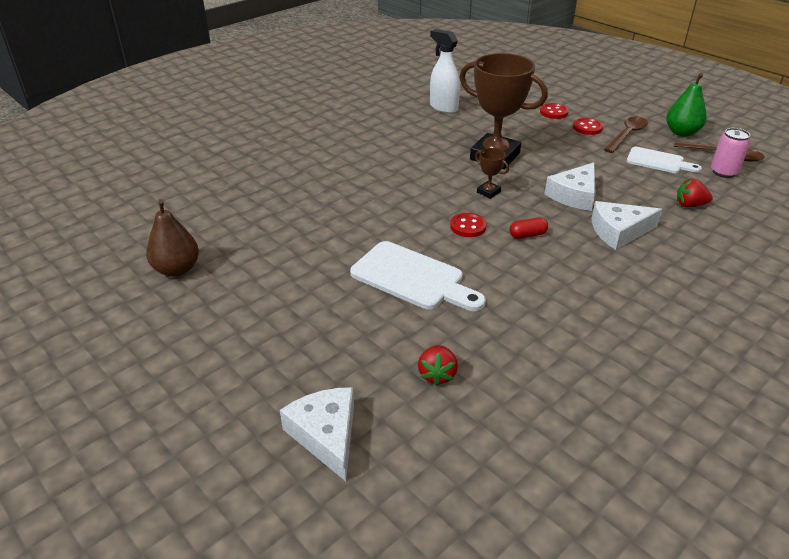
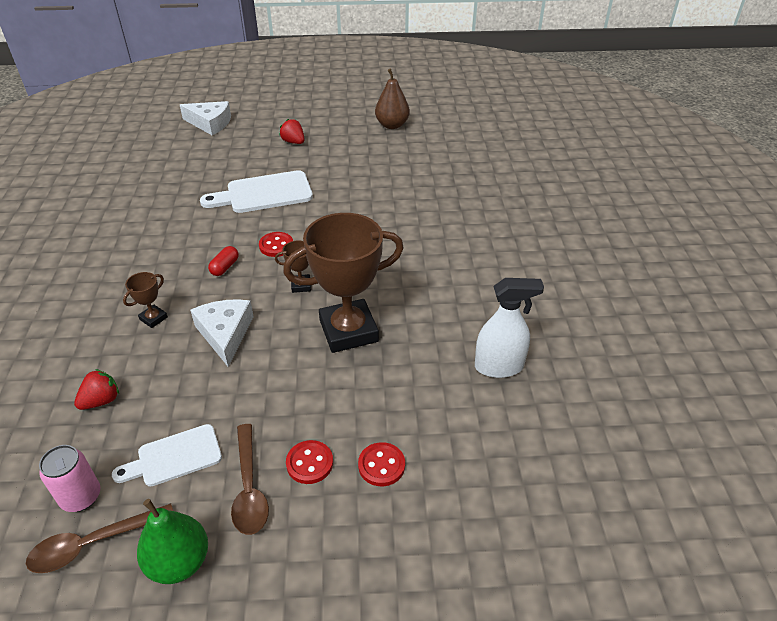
camera: 130 degrees right, 5 degrees up
red strawberry [418,345,458,386] -> red strawberry moved to [279,119,305,144]
white cheese [591,201,662,250] -> brown trophy [123,272,168,328]

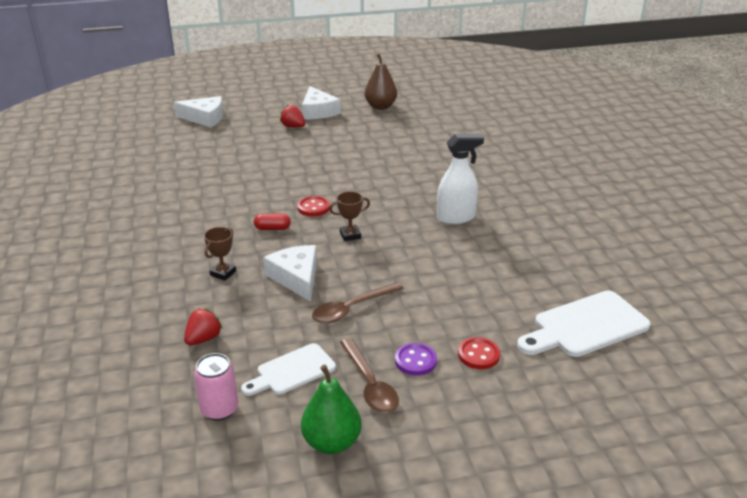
camera: 10 degrees left, 10 degrees down
brown spoon [26,503,173,573] -> brown spoon moved to [312,282,404,323]
white cutting board [200,170,313,213] -> white cutting board moved to [517,291,651,357]
red capsule [208,246,239,276] -> red capsule turned 75 degrees clockwise [254,214,291,230]
brown trophy [283,213,404,353] -> none
red button [286,440,333,484] -> purple button [395,343,437,376]
white spray bottle [475,278,544,378] -> white spray bottle moved to [437,134,484,224]
none -> white cheese [302,86,341,119]

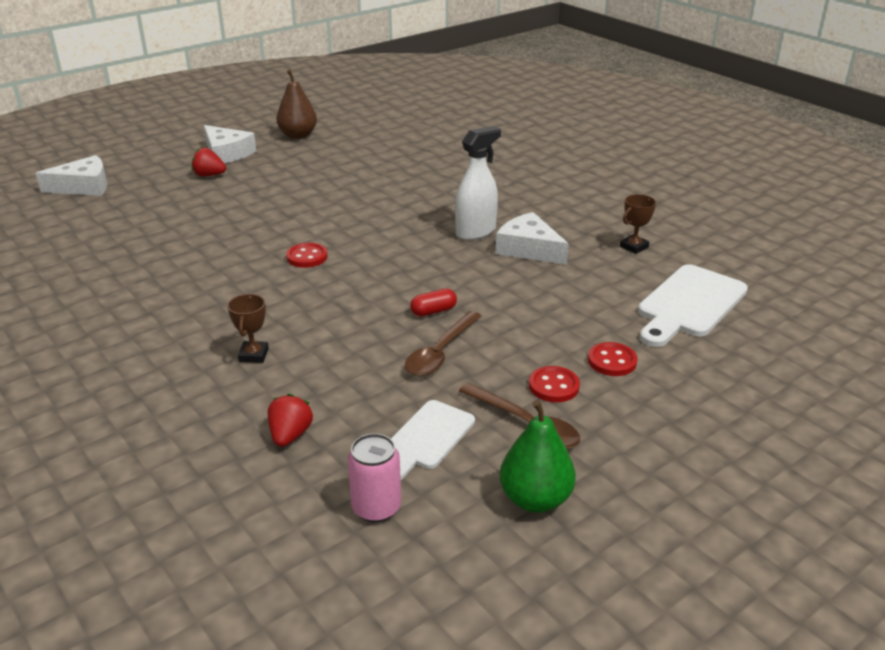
camera: 25 degrees left, 0 degrees up
red capsule [254,214,291,230] -> red capsule moved to [410,289,457,316]
white cheese [264,245,317,302] -> white cheese moved to [496,212,569,265]
brown trophy [329,191,370,241] -> brown trophy moved to [620,194,656,254]
purple button [395,343,437,376] -> red button [529,366,580,402]

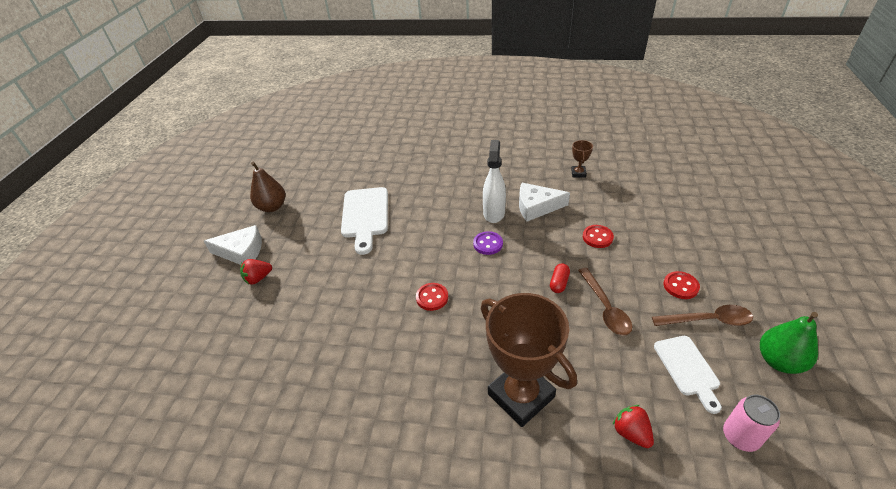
camera: 40 degrees left, 10 degrees up
white cheese [36,155,107,196] -> none
brown trophy [227,294,269,363] -> brown trophy [481,293,577,427], size x2.38
red button [588,342,637,376] -> red button moved to [583,225,614,248]
white cutting board [638,264,748,347] -> white cutting board moved to [341,187,388,255]
none -> purple button [473,231,503,255]

